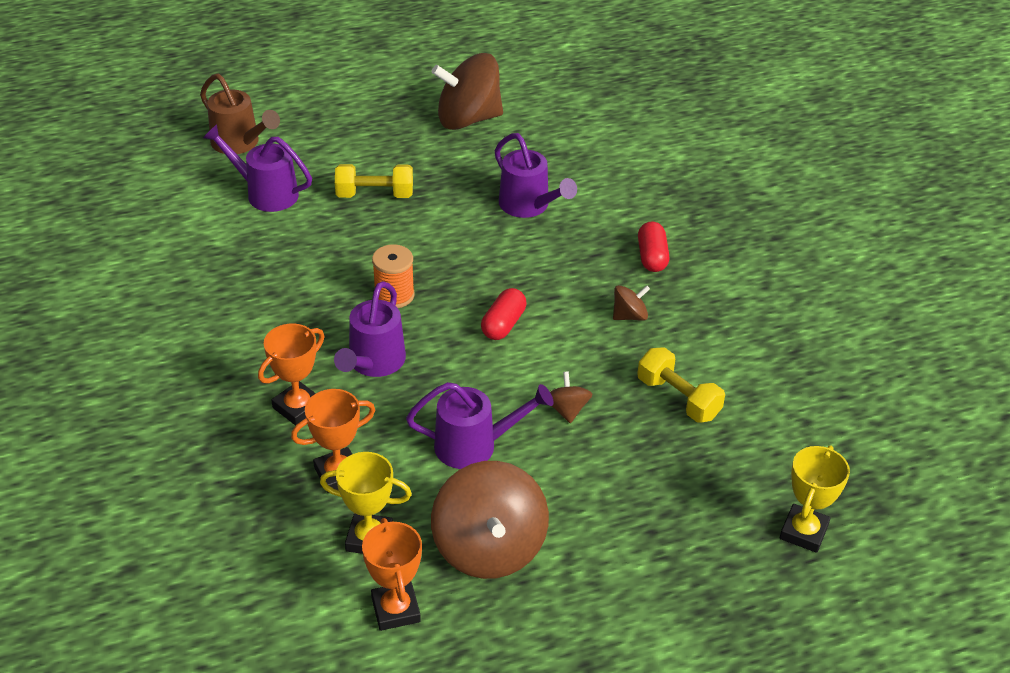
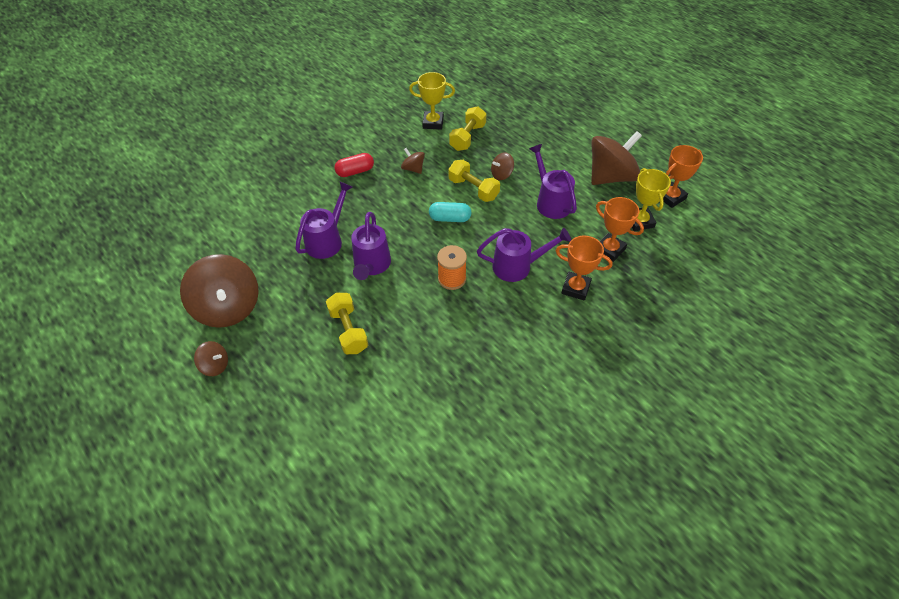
camera: 110 degrees left, 10 degrees up
brown watering can [200,74,280,154] -> none
purple watering can [203,124,312,212] -> purple watering can moved to [351,212,391,280]
red capsule [481,288,526,340] -> turquoise capsule [429,202,471,222]
yellow trophy [780,445,850,553] -> yellow trophy moved to [409,72,455,129]
none -> brown spinning top [194,341,228,376]
none -> yellow dumbbell [448,160,500,202]

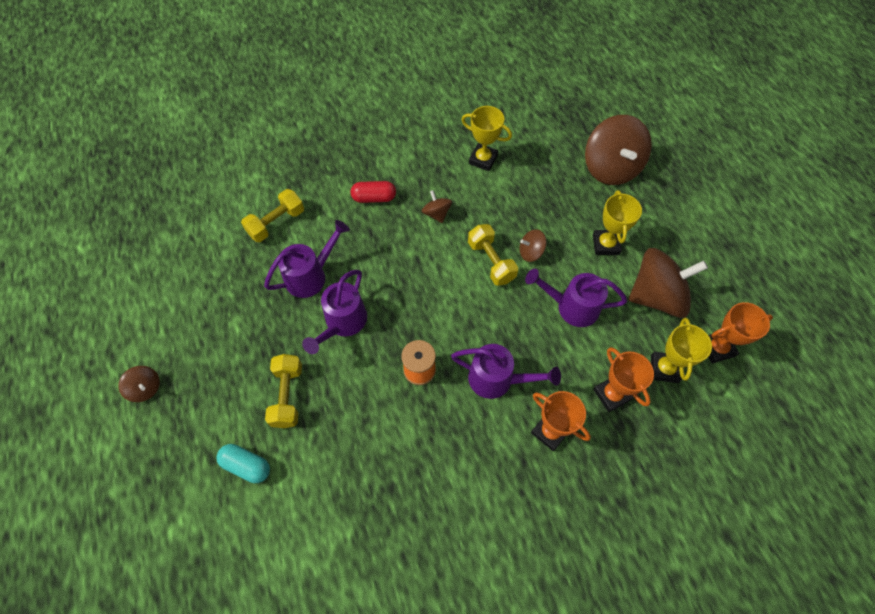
camera: 20 degrees right, 10 degrees up
brown spinning top [180,254,259,328] -> brown spinning top moved to [585,115,652,185]
turquoise capsule [429,202,471,222] -> turquoise capsule moved to [216,444,270,483]
yellow dumbbell [449,106,486,151] -> yellow dumbbell moved to [241,189,304,242]
purple watering can [529,144,577,219] -> purple watering can turned 75 degrees counterclockwise [525,268,627,327]
none -> yellow trophy [593,190,642,255]

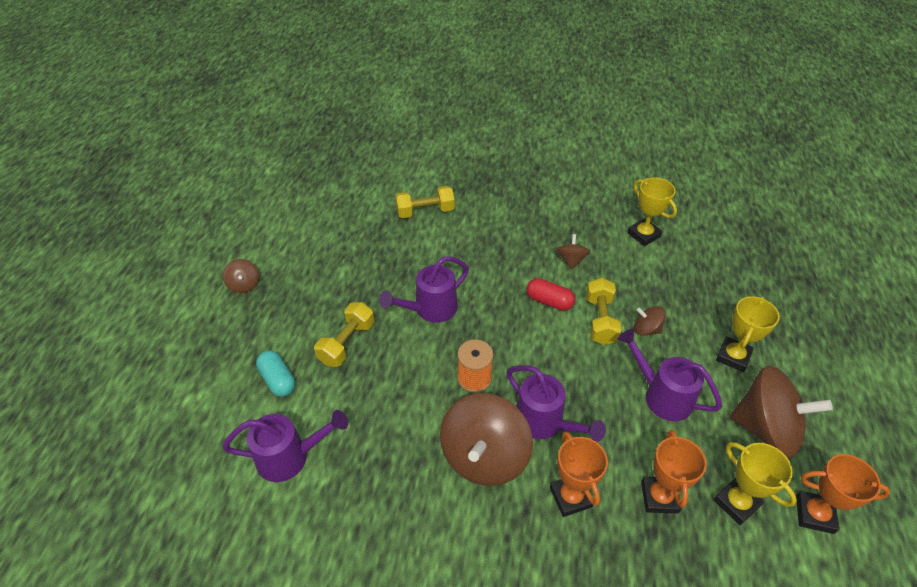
camera: 30 degrees right, 15 degrees down
purple watering can [264,220,349,298] -> purple watering can moved to [223,410,348,482]
red capsule [351,181,396,203] -> red capsule moved to [527,278,575,311]
brown spinning top [585,115,652,185] -> brown spinning top moved to [440,393,533,486]
yellow trophy [651,318,712,383] -> yellow trophy turned 75 degrees counterclockwise [713,442,797,525]

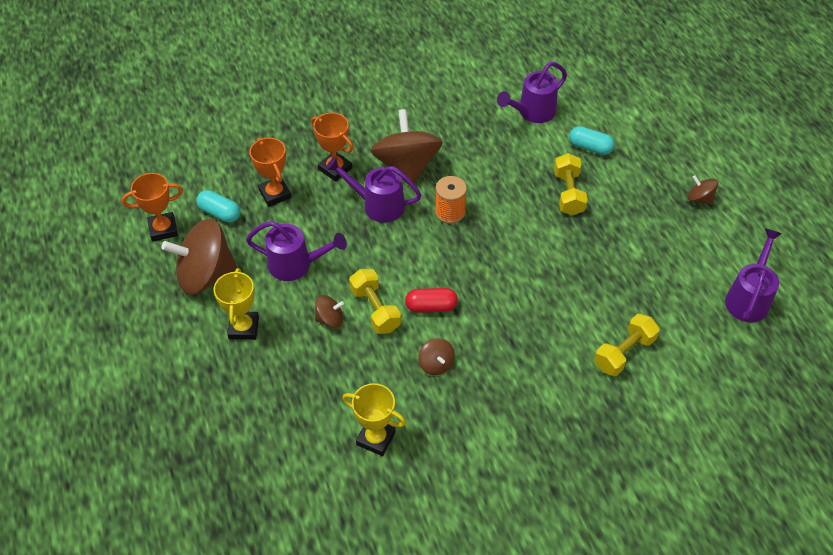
camera: 150 degrees right, 5 degrees up
purple watering can [379,256,469,323] -> purple watering can moved to [725,228,782,323]
yellow trophy [713,442,797,525] -> turquoise capsule [196,190,241,223]

